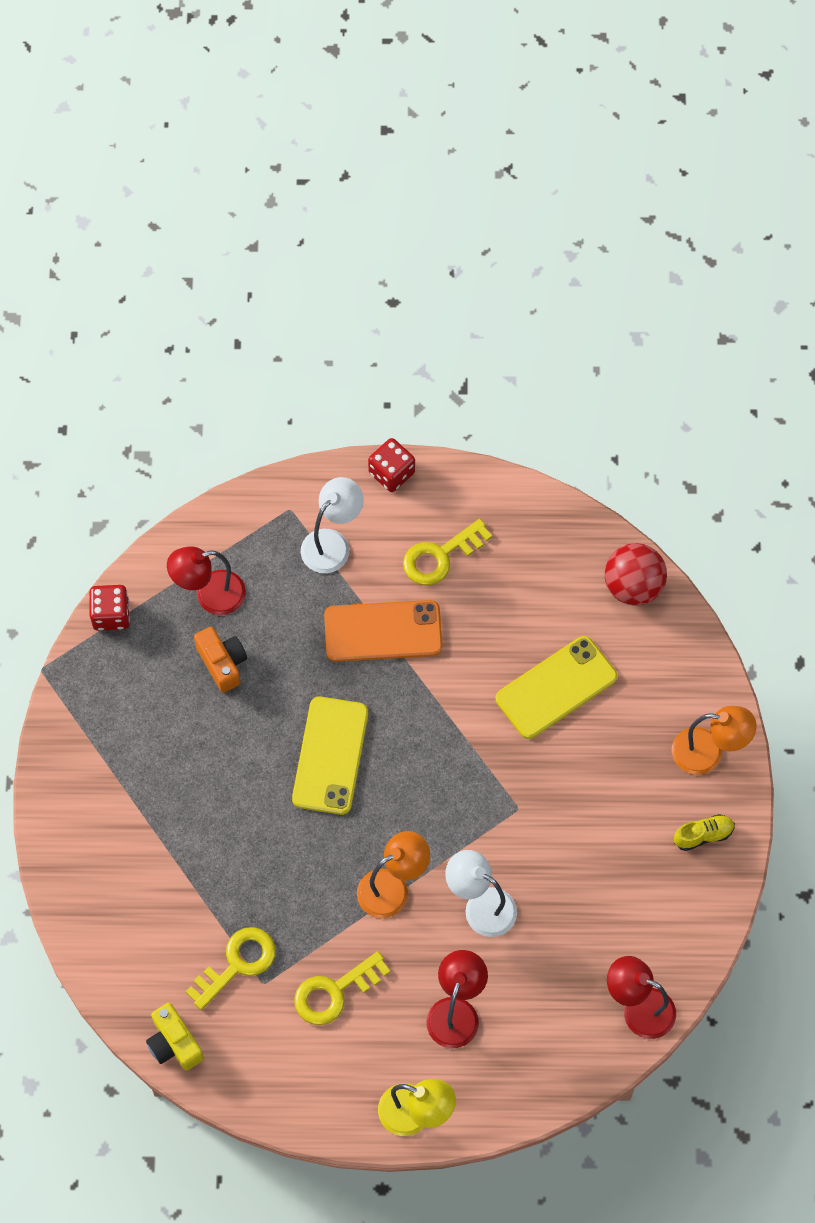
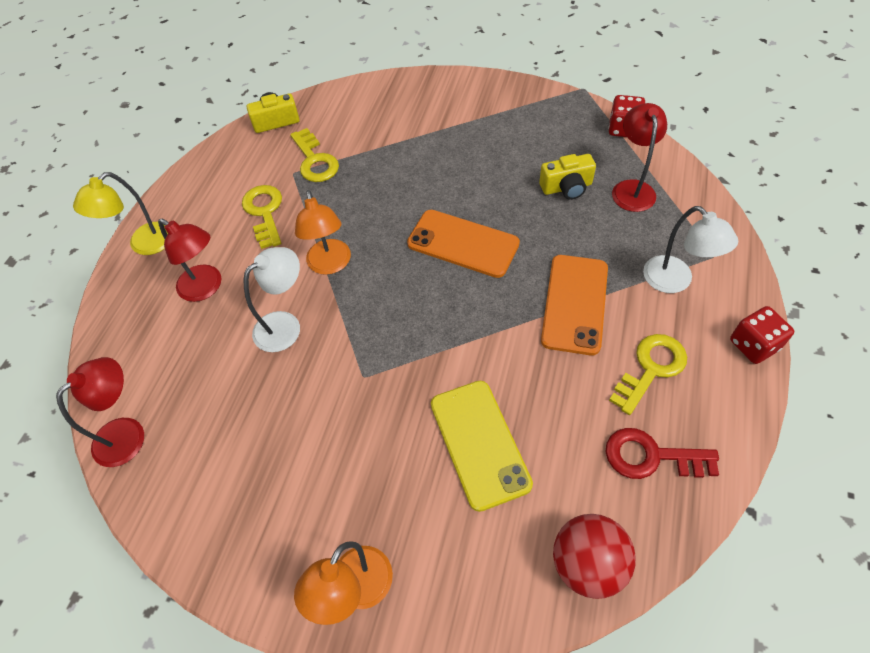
camera: 110 degrees right, 10 degrees down
orange camera [194,627,247,693] -> yellow camera [539,154,596,200]
yellow phone [292,697,368,815] -> orange phone [407,210,520,278]
yellow key [403,519,492,585] -> yellow key turned 60 degrees clockwise [609,334,687,415]
yellow shoe [674,814,735,851] -> none
none -> red key [606,428,719,479]

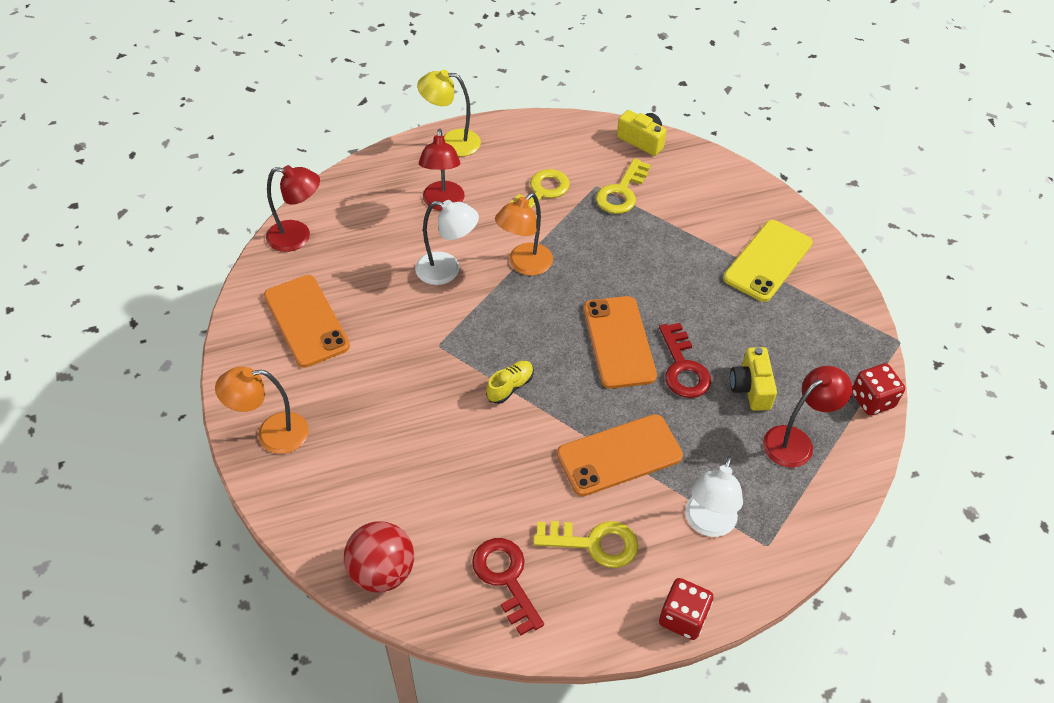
camera: 50 degrees right, 5 degrees down
yellow phone [431,381,533,512] -> yellow phone moved to [723,220,813,302]
yellow camera [539,154,596,200] -> yellow camera turned 45 degrees clockwise [730,347,777,411]
none -> orange phone [264,275,350,368]
none -> yellow shoe [486,361,533,404]
none -> red key [659,323,711,398]

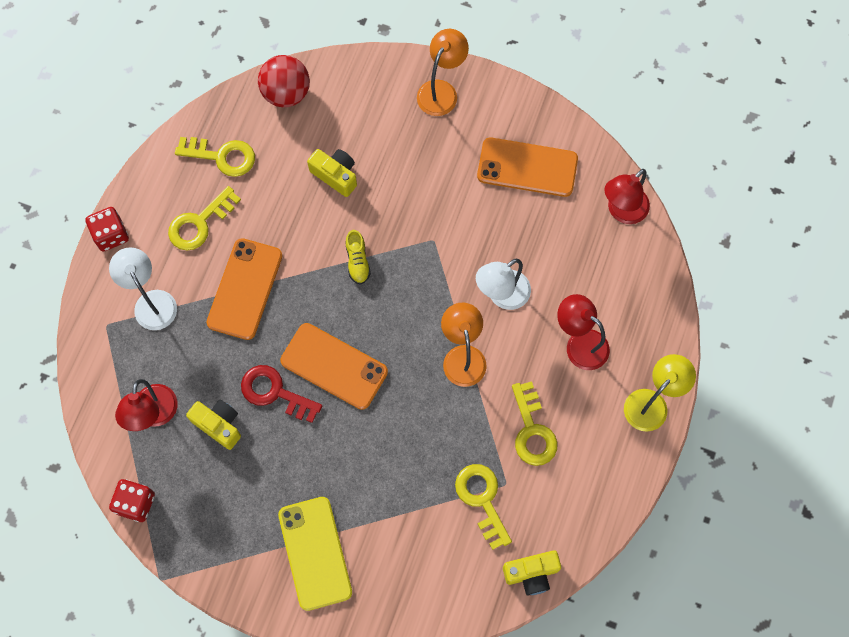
camera: 130 degrees right, 20 degrees up
red key [472,538,544,636] -> yellow key [175,137,255,177]
none -> yellow camera [307,149,357,197]

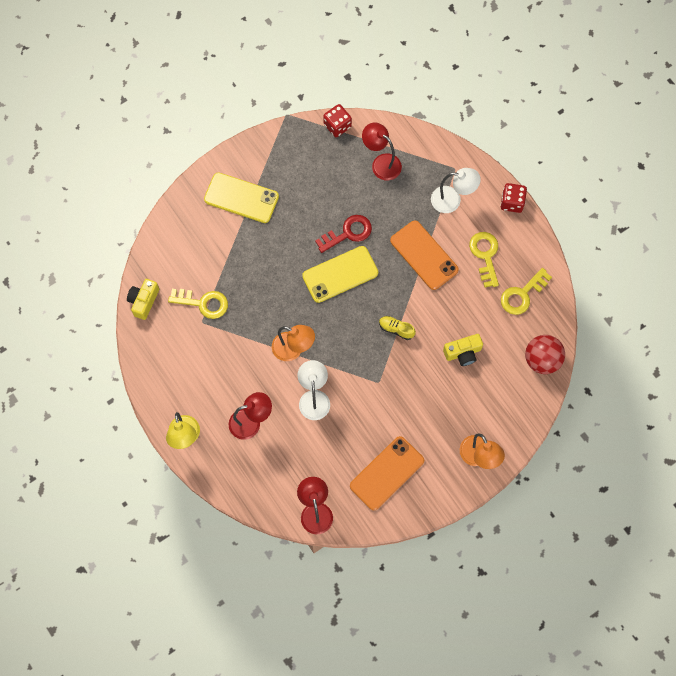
camera: 125 degrees right, 0 degrees up
yellow camera [186,400,241,450] -> none
orange phone [280,323,388,410] -> yellow phone [302,246,378,303]
yellow key [512,381,557,466] -> none

